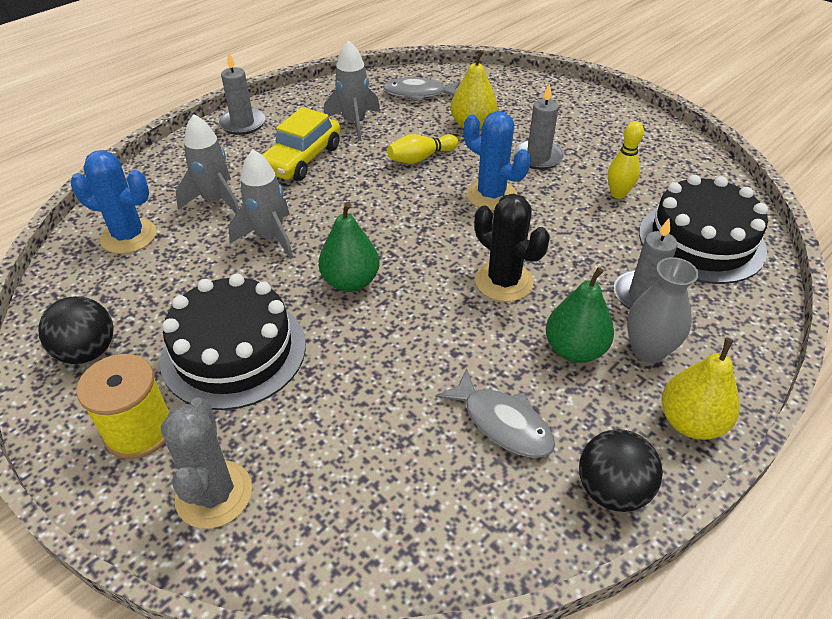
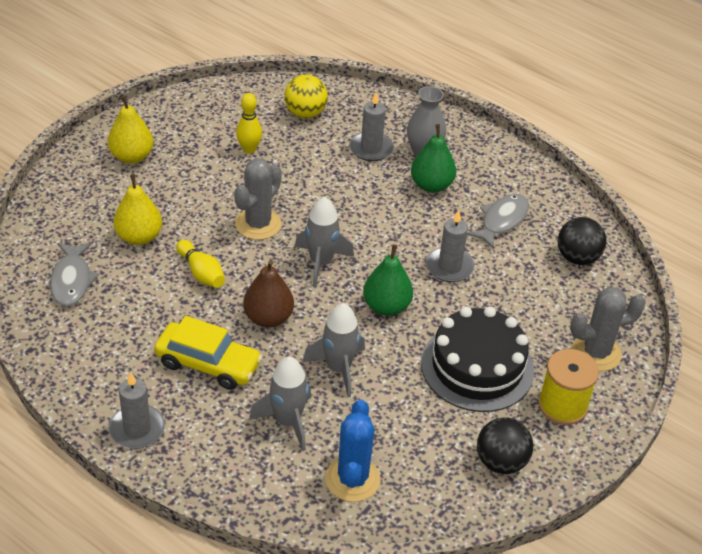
camera: 100 degrees left, 0 degrees up
grey rocket [324,41,380,141] -> grey rocket moved to [295,197,354,287]
blue cactus [464,111,531,210] -> grey cactus [234,158,282,240]
black cactus [474,193,550,302] -> none
grey candle [514,83,564,170] -> grey candle moved to [426,210,474,282]
black ball [579,429,663,512] -> black ball moved to [558,217,607,265]
black cake [639,175,768,284] -> yellow ball [284,75,328,118]
yellow pear [661,338,740,440] -> yellow pear moved to [108,95,153,164]
none -> brown pear [243,260,294,328]

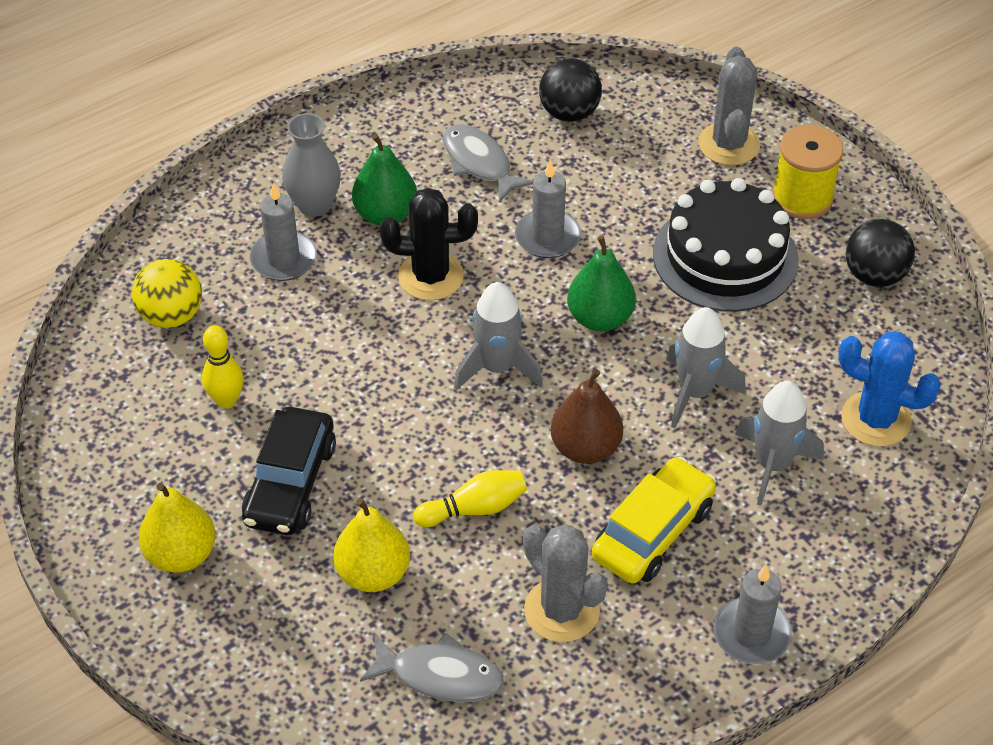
camera: 70 degrees left, 5 degrees up
grey cactus [234,158,282,240] -> grey cactus moved to [523,524,608,642]
none -> black car [242,407,336,535]
none -> black cactus [380,188,478,300]

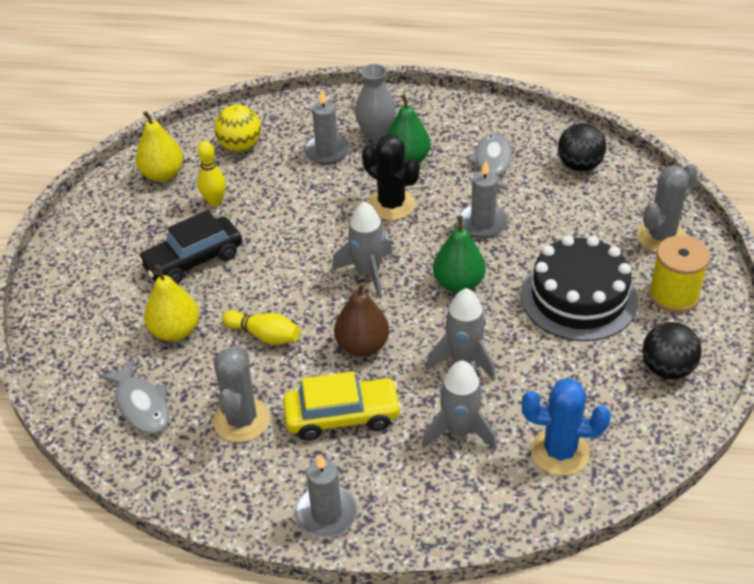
camera: 45 degrees right, 5 degrees down
yellow pear [139,483,216,573] -> yellow pear moved to [135,111,183,182]
blue cactus [838,332,941,447] -> blue cactus turned 60 degrees counterclockwise [522,378,611,475]

